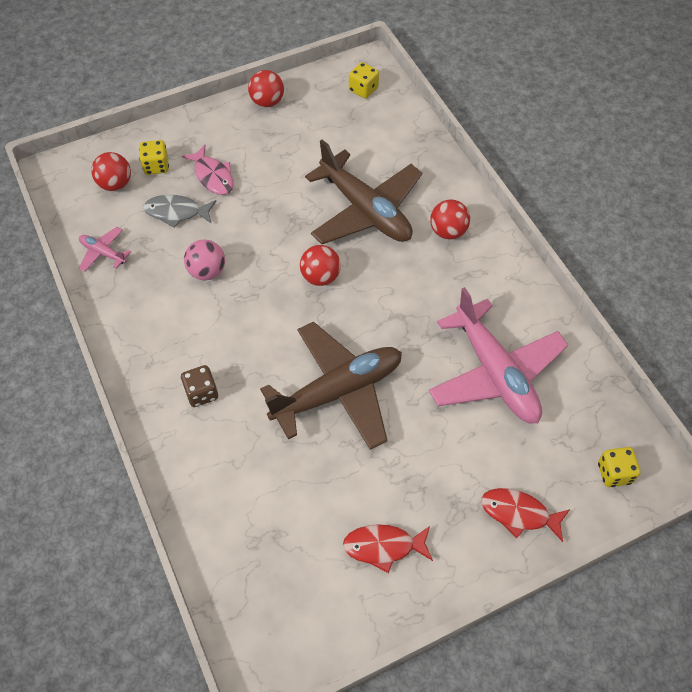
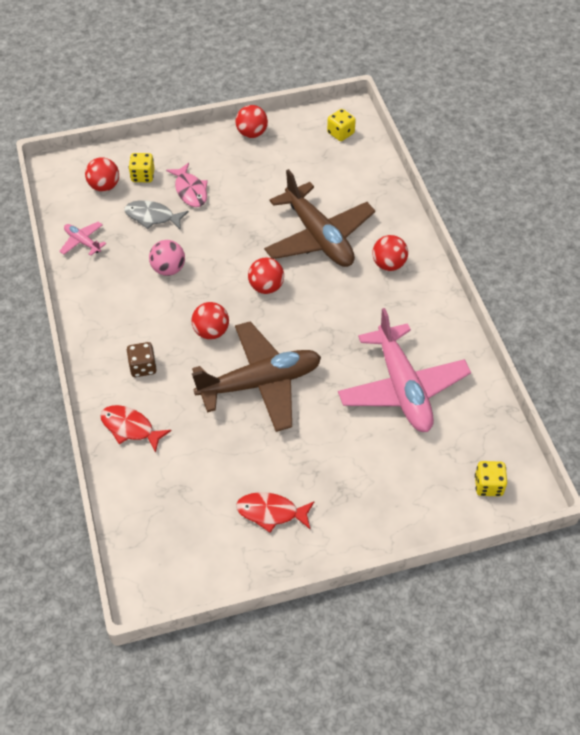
camera: 10 degrees right, 5 degrees down
red fish [481,488,570,542] -> red fish moved to [100,405,172,453]
none -> red ball [191,302,229,339]

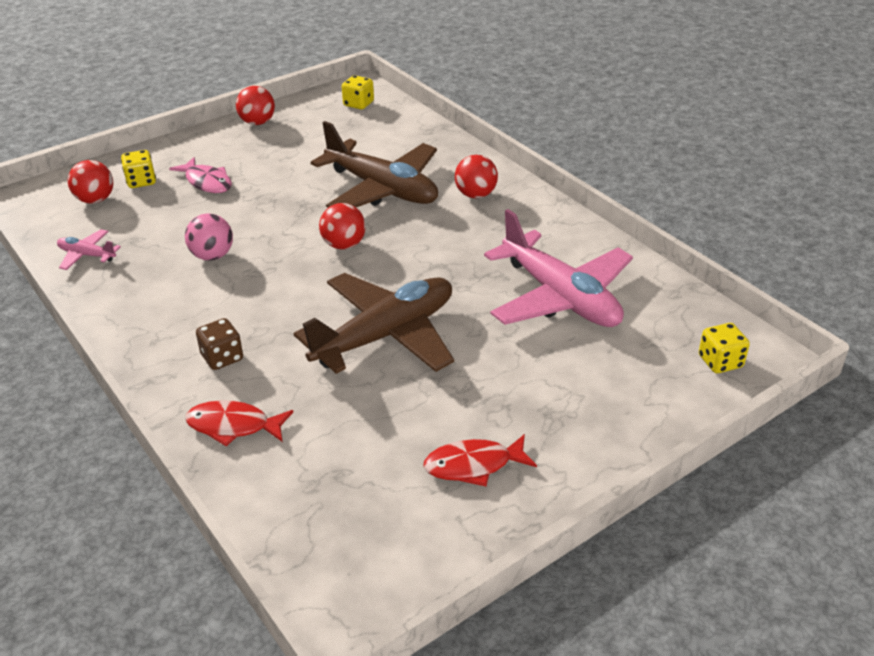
camera: 20 degrees left, 15 degrees down
grey fish [124,200,189,230] -> none
red ball [191,302,229,339] -> none

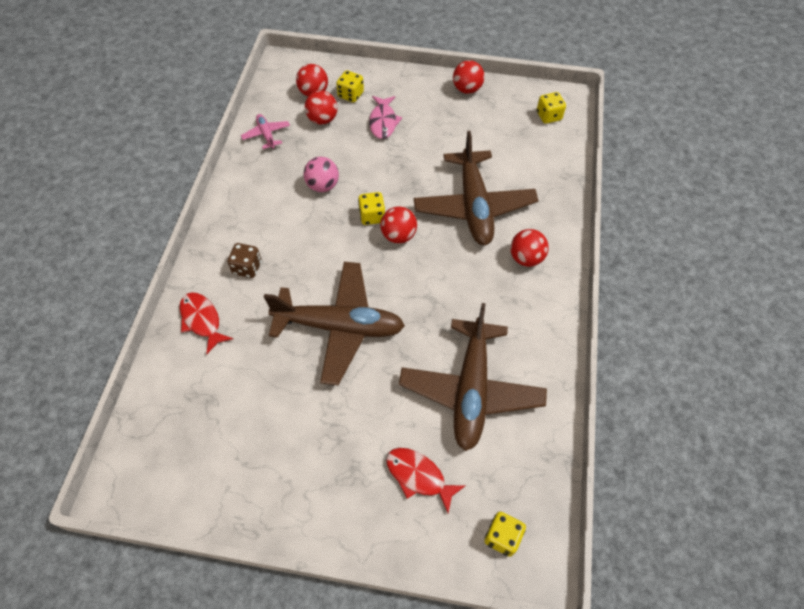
camera: 45 degrees right, 20 degrees up
red fish [423,434,537,487] -> red fish moved to [386,448,466,513]
pink plane [484,209,633,327] -> brown plane [399,303,547,451]
none -> red ball [305,90,338,125]
none -> yellow dice [358,192,385,225]

